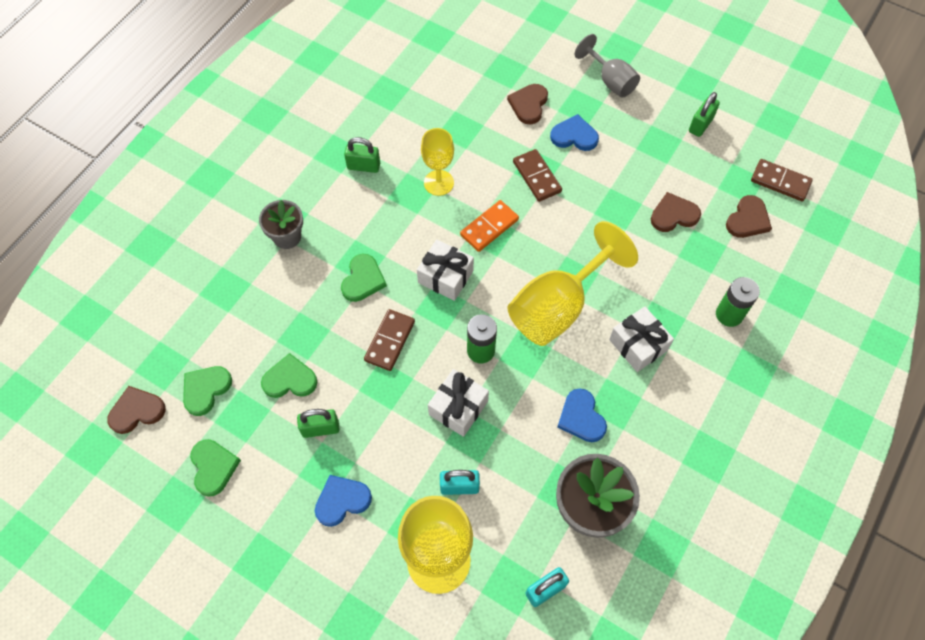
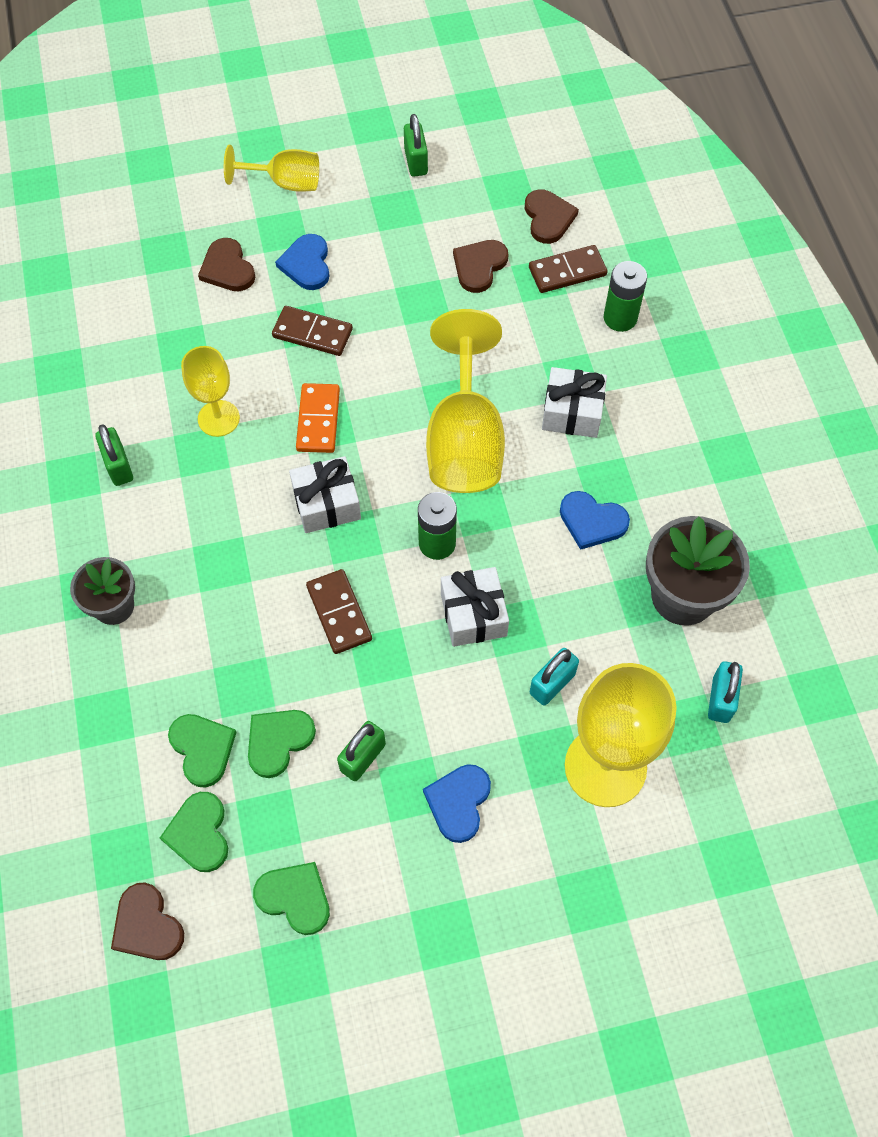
camera: 45 degrees left, 0 degrees up
brown heart [107,386,166,434] -> brown heart turned 60 degrees counterclockwise [111,882,184,960]
green heart [341,254,387,302] -> green heart moved to [168,714,237,788]
green padlock [344,137,380,173] -> green padlock turned 75 degrees counterclockwise [95,424,133,486]
blue heart [550,114,599,151] -> blue heart turned 60 degrees counterclockwise [275,234,330,290]
grey goblet [575,34,640,98] -> yellow goblet [224,145,319,192]
brown domino [751,159,813,201] -> brown domino moved to [529,245,608,293]

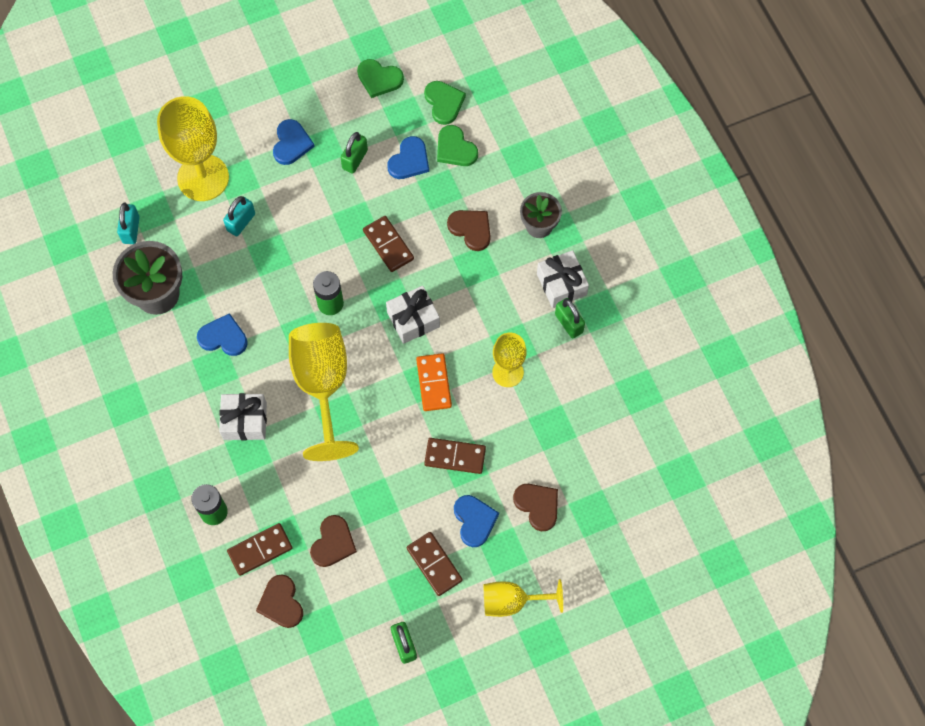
camera: 170 degrees right, 5 degrees up
brown heart [111,882,184,960] -> brown heart moved to [447,210,491,251]
green heart [248,710,316,778] -> blue heart [387,136,429,179]
white gift [441,567,509,647] -> white gift moved to [537,250,589,308]
none -> brown domino [407,532,463,596]

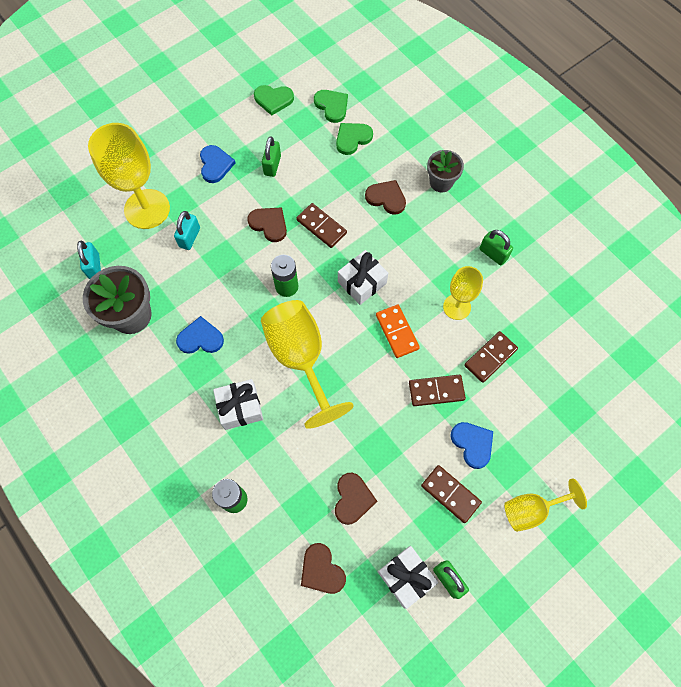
camera: 15 degrees left, 0 degrees up
brown domino [227,523,292,576] -> brown domino moved to [464,331,518,383]
blue heart [387,136,429,179] -> none
green heart [437,125,478,166] -> green heart turned 105 degrees clockwise [336,123,373,155]
brown heart [513,484,558,531] -> brown heart moved to [247,207,287,242]
white gift [537,250,589,308] -> white gift moved to [378,546,438,609]

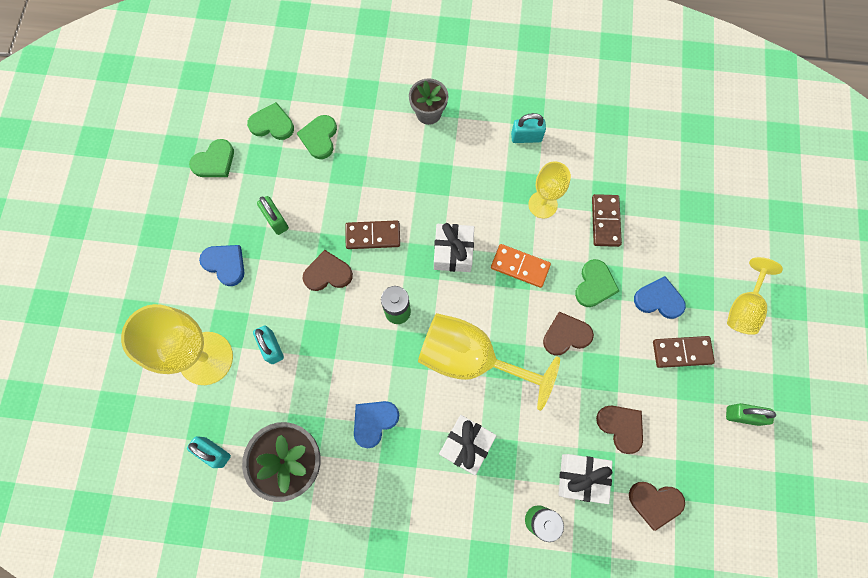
camera: 45 degrees left, 5 degrees up
brown heart [365,180,406,215] -> brown heart moved to [543,312,594,356]
white gift [378,546,438,609] -> white gift moved to [558,454,612,504]
brown domino [409,375,466,406] -> green heart [575,259,619,307]
green padlock [480,230,513,266] -> turquoise padlock [511,113,546,143]

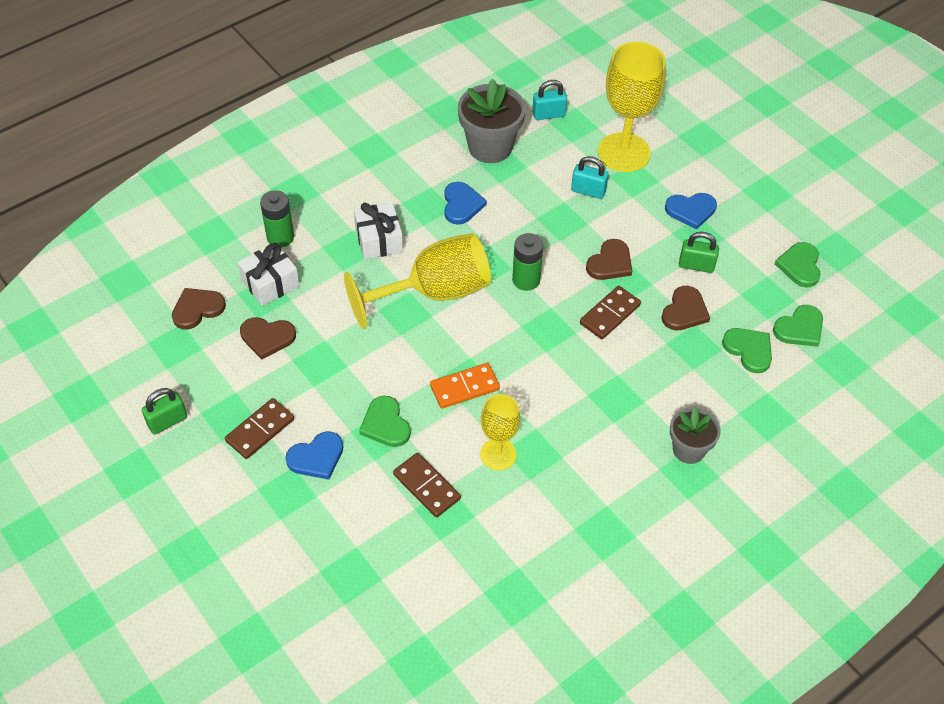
camera: 135 degrees right, 20 degrees down
white gift [434,223,474,272] -> none
turquoise padlock [511,113,546,143] -> none
brown heart [543,312,594,356] -> brown heart moved to [661,286,710,331]
yellow goblet [727,257,783,335] -> none

